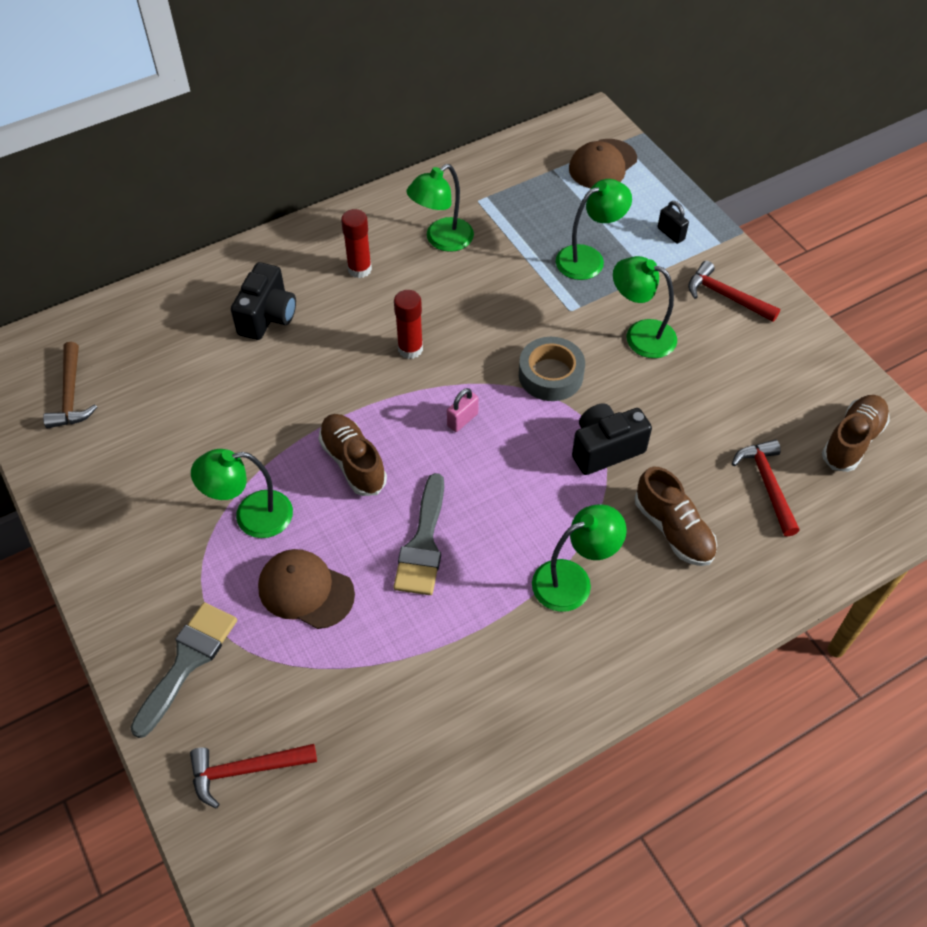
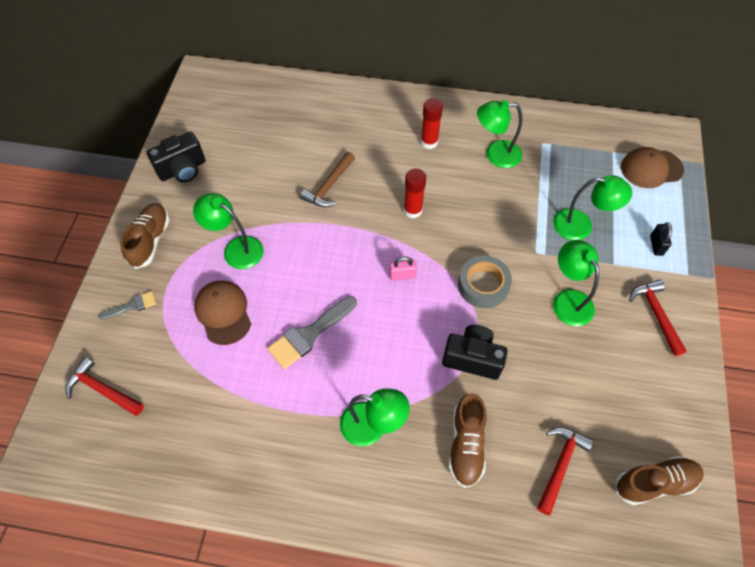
camera: 40 degrees right, 5 degrees up
brown hammer [43,342,97,429] -> brown hammer moved to [300,152,355,208]
grey brush [130,602,237,738] -> grey brush [99,291,156,320], size x0.56
black camera [231,262,296,340] -> black camera moved to [147,132,205,182]
brown shoe [319,414,387,496] -> brown shoe moved to [120,203,170,269]

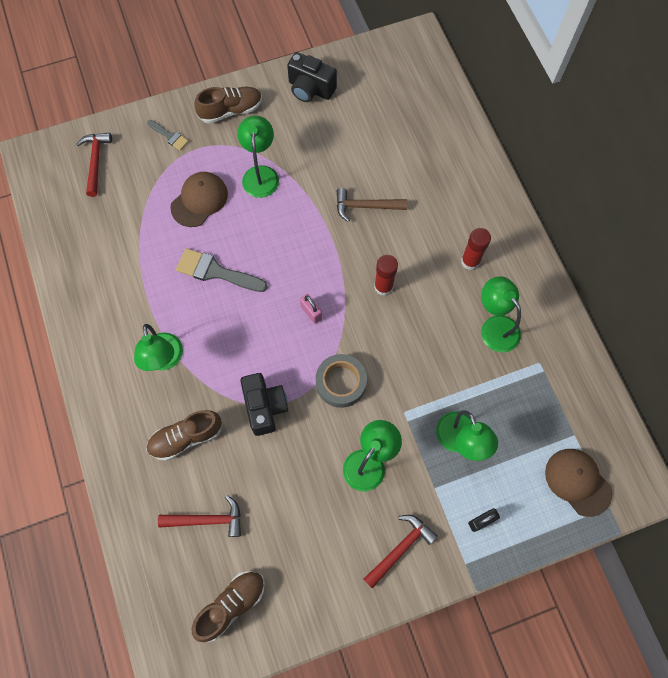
camera: 60 degrees right, 10 degrees up
brown shoe [616,456,704,505] -> brown shoe turned 90 degrees counterclockwise [192,571,265,642]

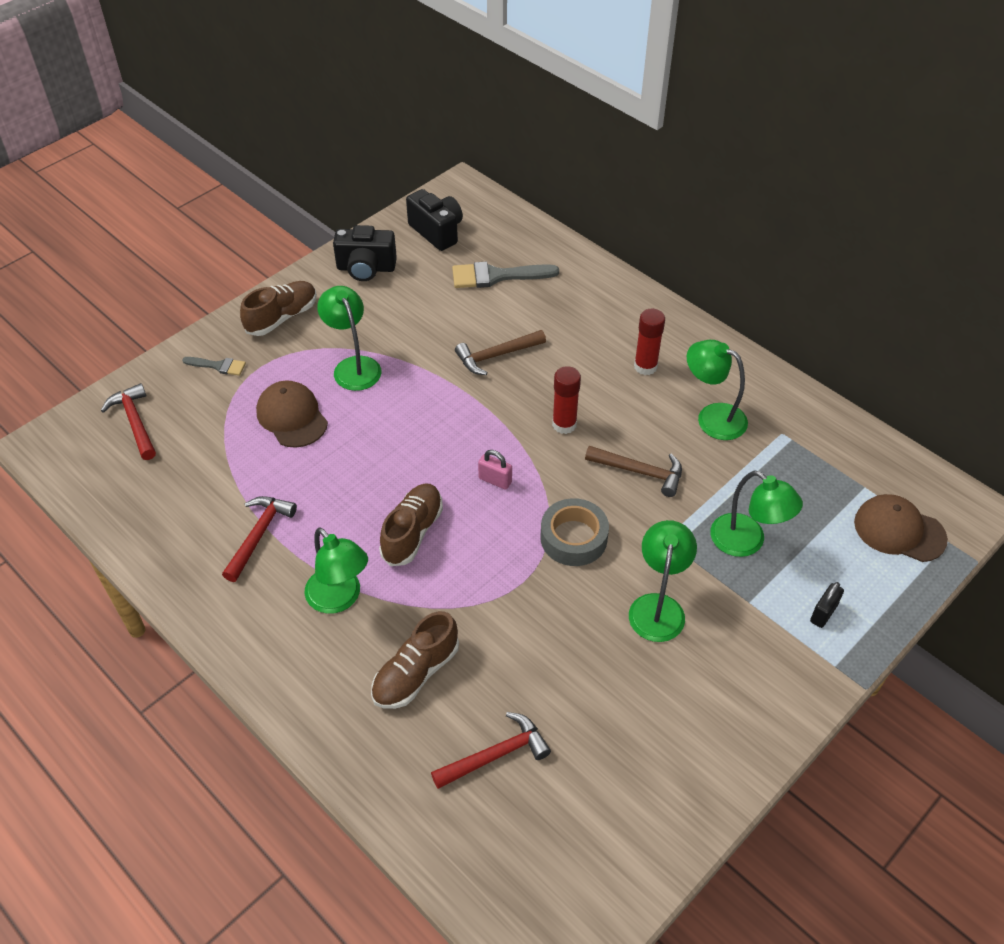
camera: 25 degrees left, 20 degrees down
brown cap [170,172,228,227] -> brown cap turned 45 degrees counterclockwise [256,381,328,448]
grey brush [176,248,268,292] -> grey brush moved to [452,262,559,288]
brown shoe [192,571,265,642] -> brown shoe moved to [379,483,443,566]
black camera [240,373,288,436] -> black camera moved to [406,189,463,251]
red hammer [364,515,438,589] -> red hammer moved to [222,496,297,582]
none -> brown hammer [585,446,682,497]

